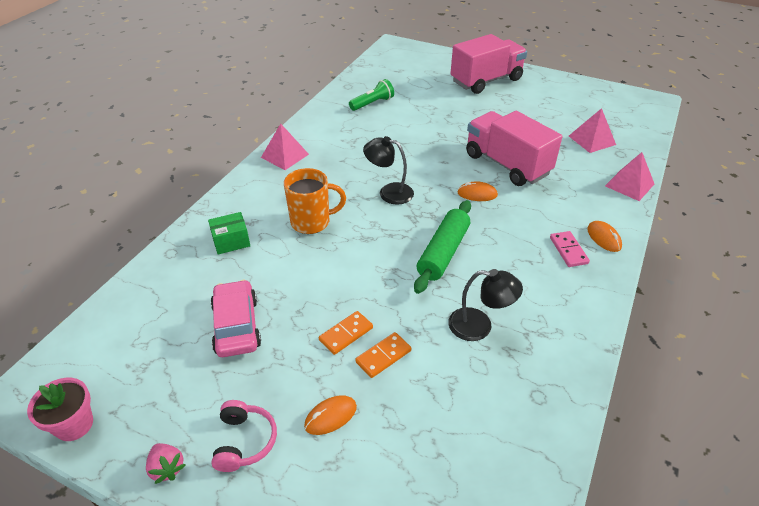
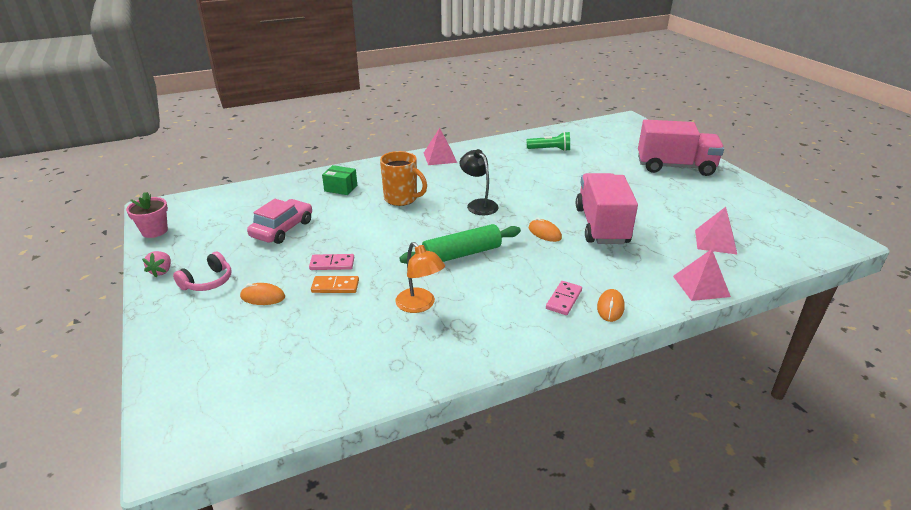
camera: 40 degrees right, 10 degrees down
orange domino [319,311,373,355] -> pink domino [309,254,354,270]
black lamp [448,269,523,341] -> orange lamp [395,242,445,313]

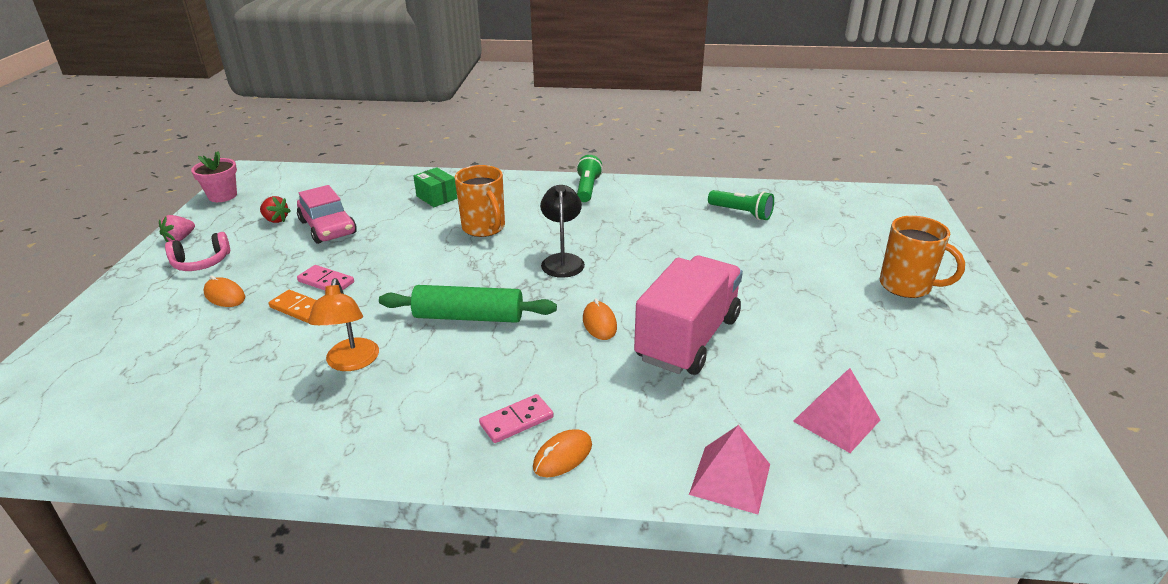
camera: 30 degrees right, 0 degrees up
pink car [247,199,312,244] -> pink car turned 90 degrees clockwise [297,185,357,244]
pink pyramid [424,128,457,165] -> green flashlight [576,155,603,202]
pink truck [638,119,724,176] -> orange mug [880,216,965,298]
none -> red strawberry [260,196,291,223]

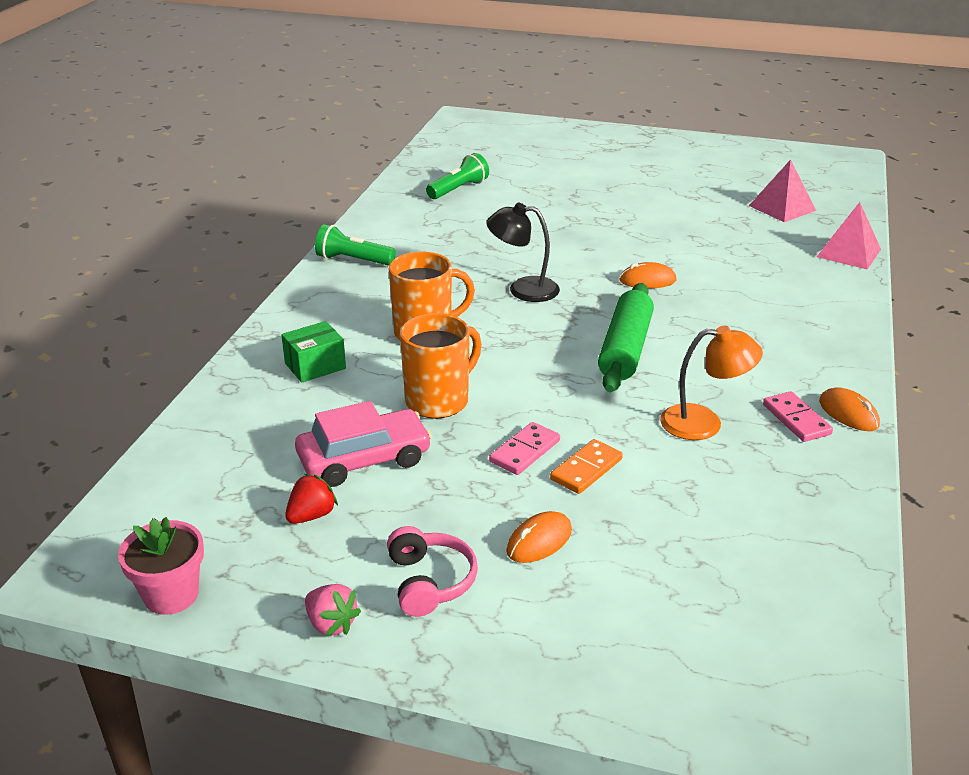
camera: 80 degrees left, 0 degrees up
pink domino [479,394,554,443] -> pink domino moved to [763,391,833,442]
orange mouse [533,429,592,477] -> orange mouse moved to [819,387,880,431]
pink truck [634,256,743,375] -> none
orange mug [880,216,965,298] -> orange mug moved to [400,313,482,419]

